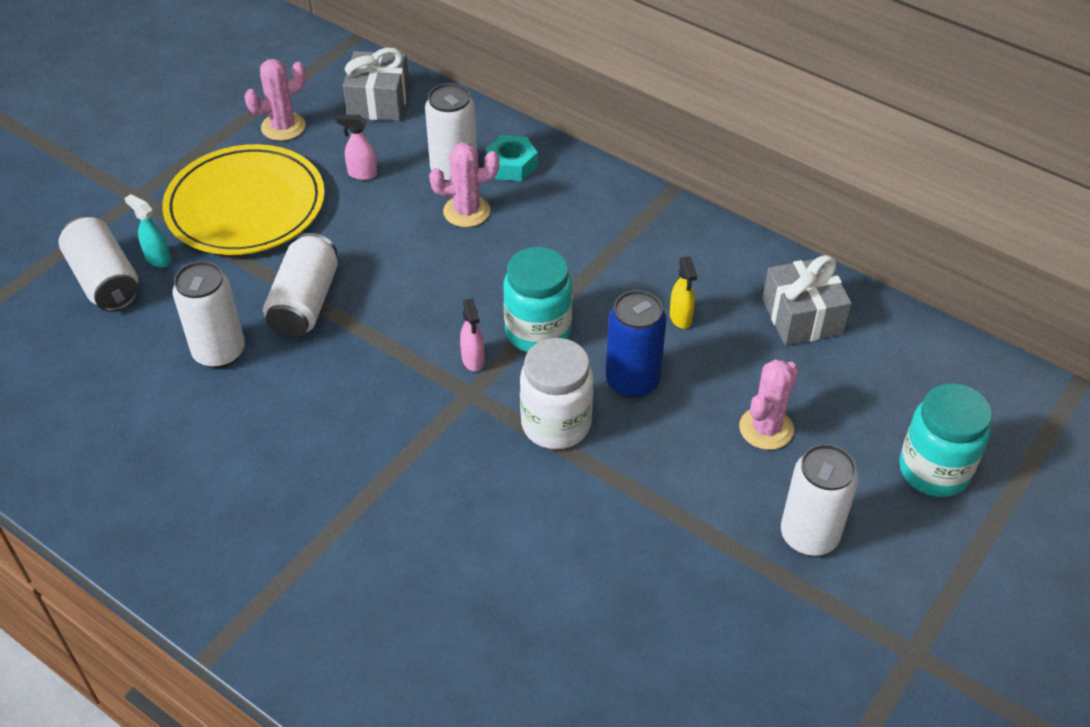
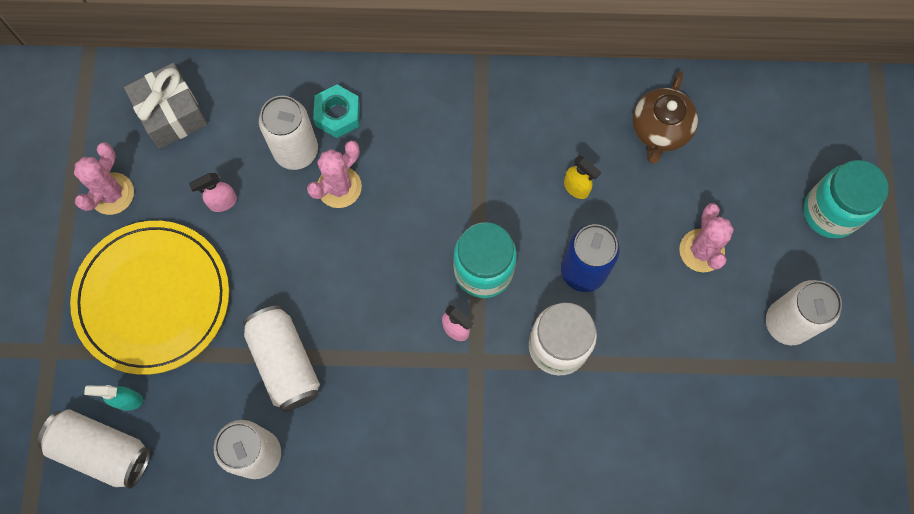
camera: 35 degrees left, 25 degrees up
grey gift [763,255,852,346] -> brown teapot [632,71,698,164]

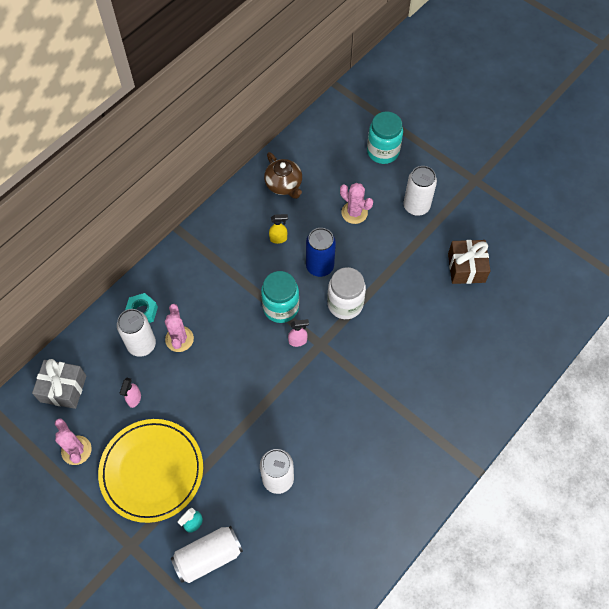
camera: 50 degrees left, 10 degrees down
white can [243,305,320,412] -> none
none -> brown gift [448,240,490,284]

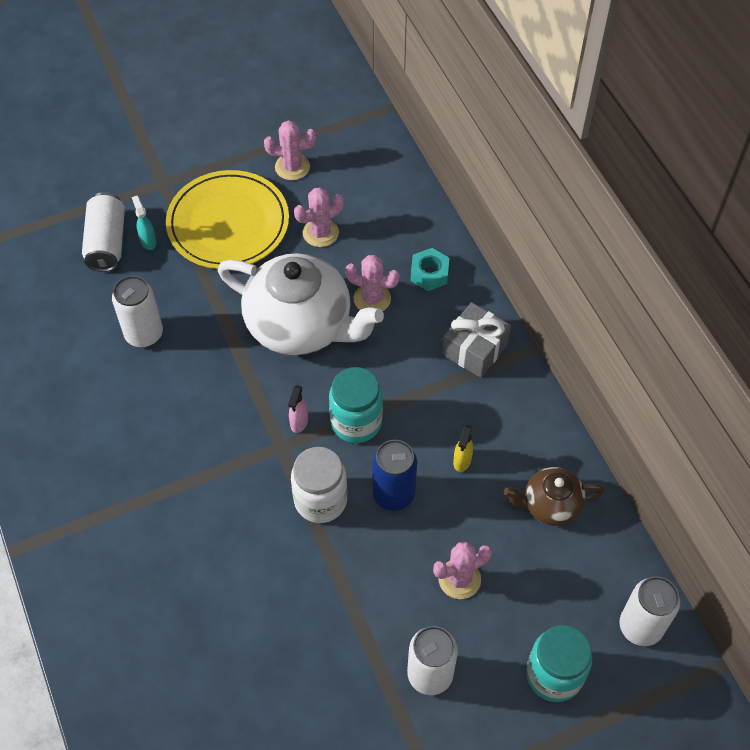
camera: 115 degrees right, 5 degrees down
grey gift [32,359,87,409] -> grey gift moved to [442,302,511,378]
white can [117,309,156,357] -> white can moved to [619,576,680,646]
pink spray bottle [120,378,141,408] -> pink cactus [294,187,344,247]
brown gift [448,240,490,284] -> none
none -> white teapot [218,253,384,355]

